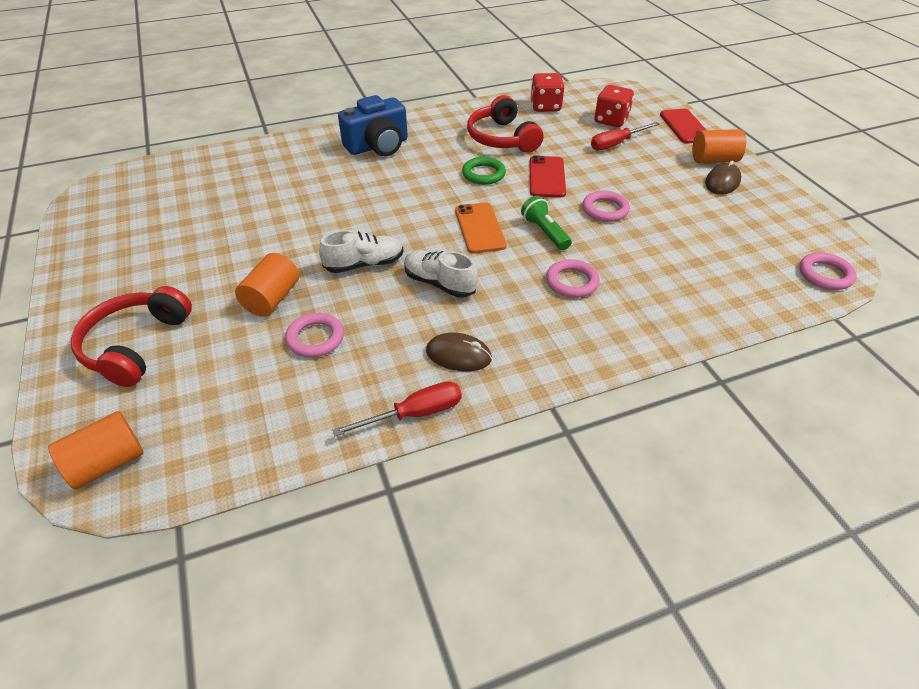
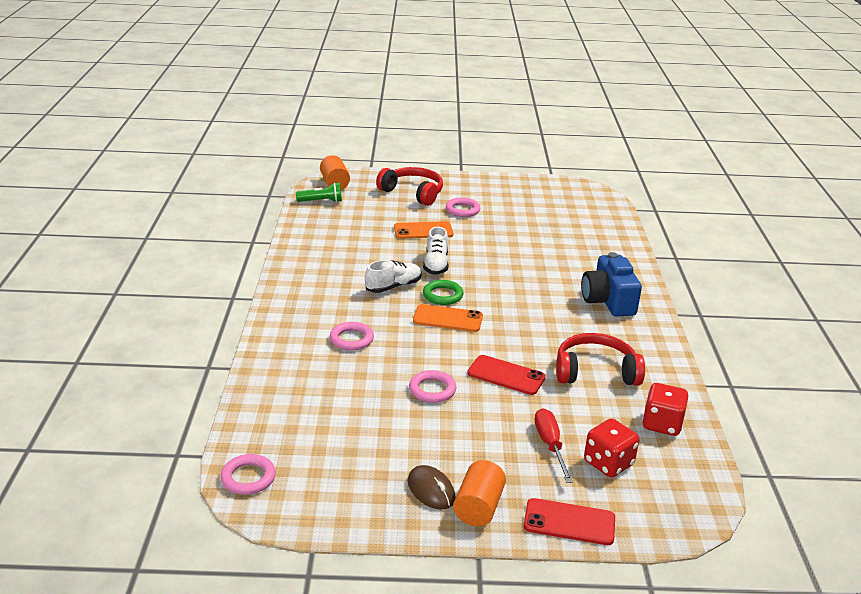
camera: 110 degrees right, 15 degrees down
orange cylinder [235,253,299,317] -> orange phone [394,221,453,239]
pink ring [285,313,344,357] -> pink ring moved to [446,198,480,217]
red screwdriver [332,381,462,437] -> none
brown mouse [426,332,492,371] -> none
green ring [462,157,506,185] -> green ring moved to [423,280,464,305]
green flashlight [521,196,572,250] -> green flashlight moved to [296,182,342,202]

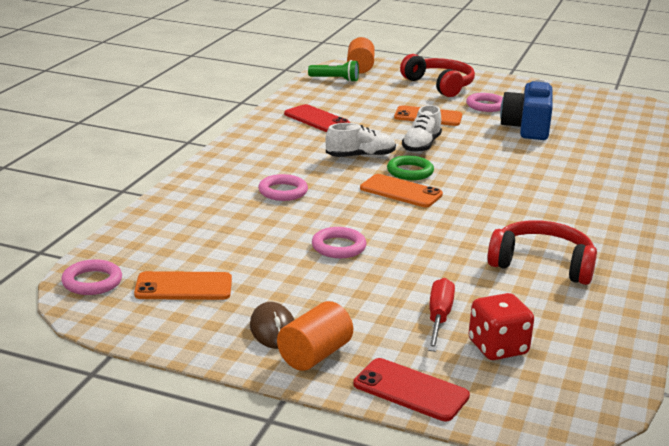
camera: 20 degrees right, 5 degrees down
red phone [467,355,546,395] -> red phone moved to [284,104,350,132]
blue camera [581,252,642,317] -> blue camera moved to [500,80,553,140]
red dice [642,383,689,436] -> none
none -> orange phone [134,271,232,300]

